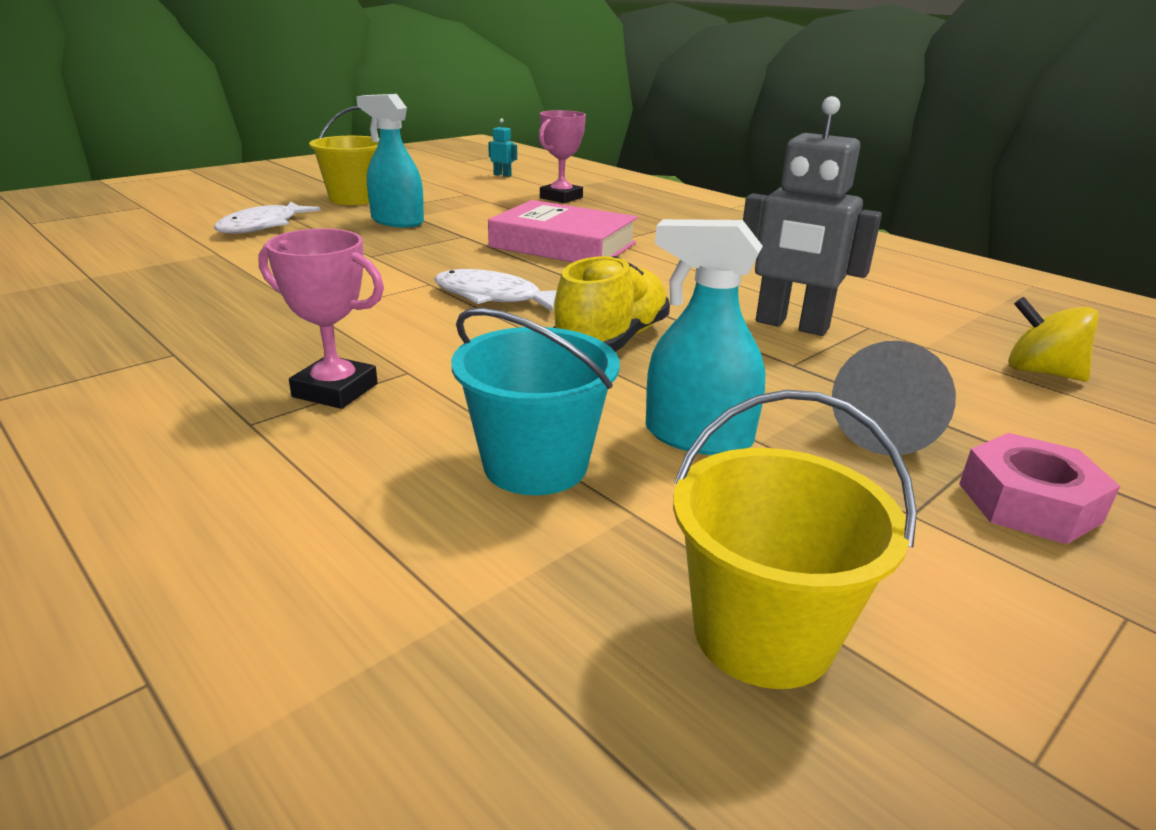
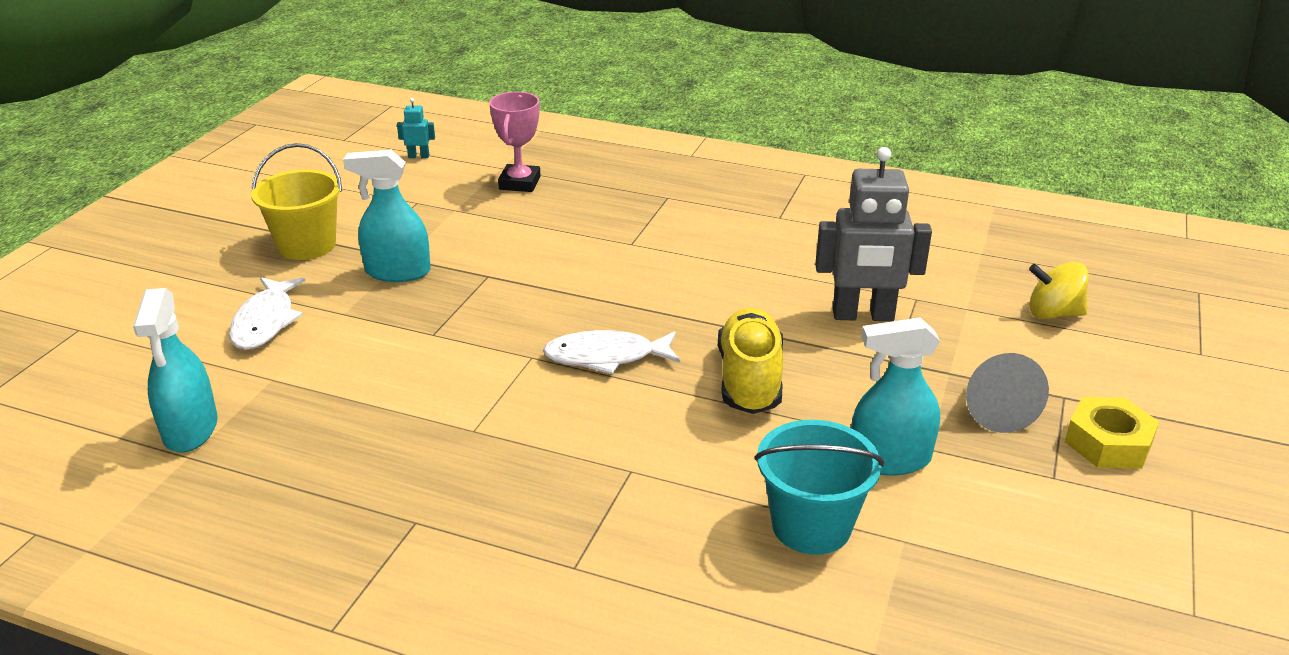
camera: 25 degrees left, 5 degrees up
pink trophy [258,228,384,409] -> none
pink book [488,200,638,262] -> none
yellow bucket [673,390,917,689] -> none
pink nut [959,433,1120,544] -> yellow nut [1065,397,1159,469]
none -> turquoise spray bottle [133,288,218,452]

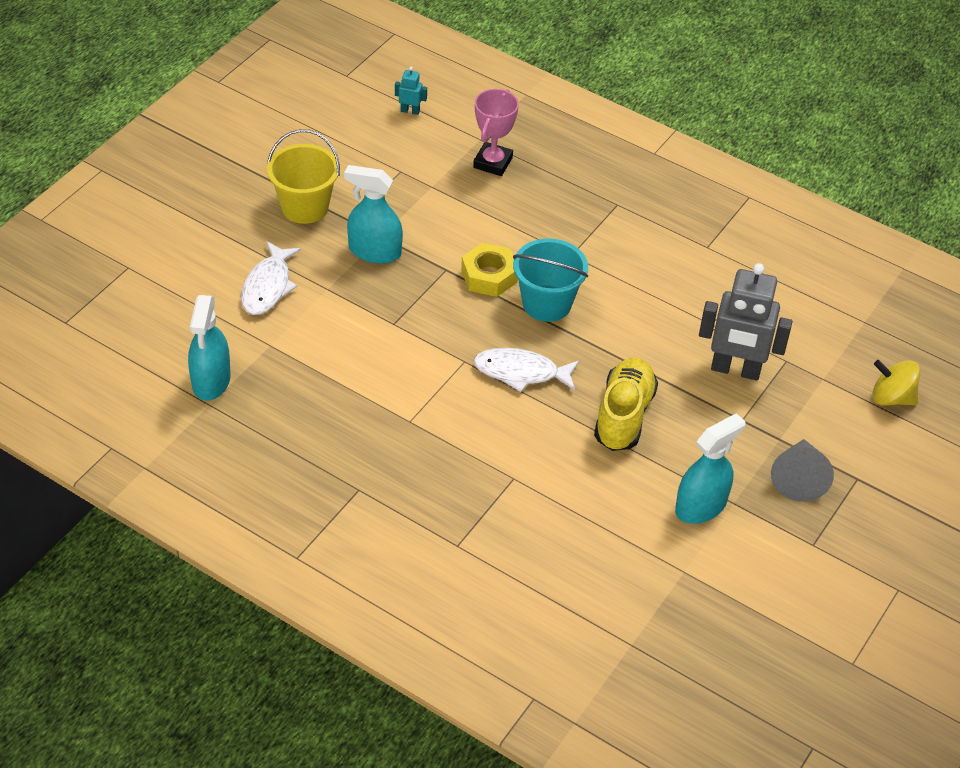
camera: 10 degrees right, 15 degrees up
turquoise bucket [754,420,884,555] -> turquoise bucket moved to [513,239,588,322]
turquoise spray bottle [851,317,940,476] -> turquoise spray bottle turned 135 degrees clockwise [675,413,745,524]
yellow nut [1065,397,1159,469] -> yellow nut moved to [461,243,518,297]

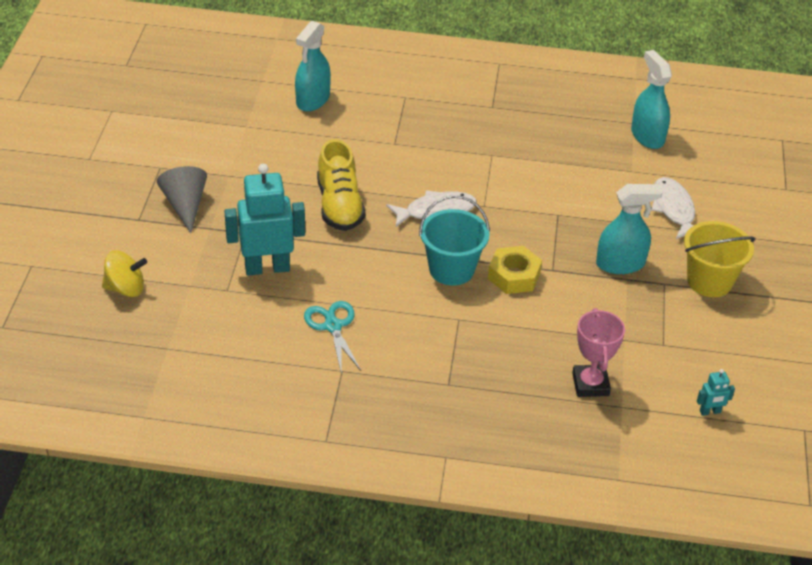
camera: 155 degrees right, 5 degrees down
turquoise spray bottle [675,413,745,524] -> turquoise spray bottle moved to [295,21,331,111]
grey robot [699,263,792,381] -> turquoise robot [224,164,305,276]
none -> turquoise scissors [304,301,361,371]

